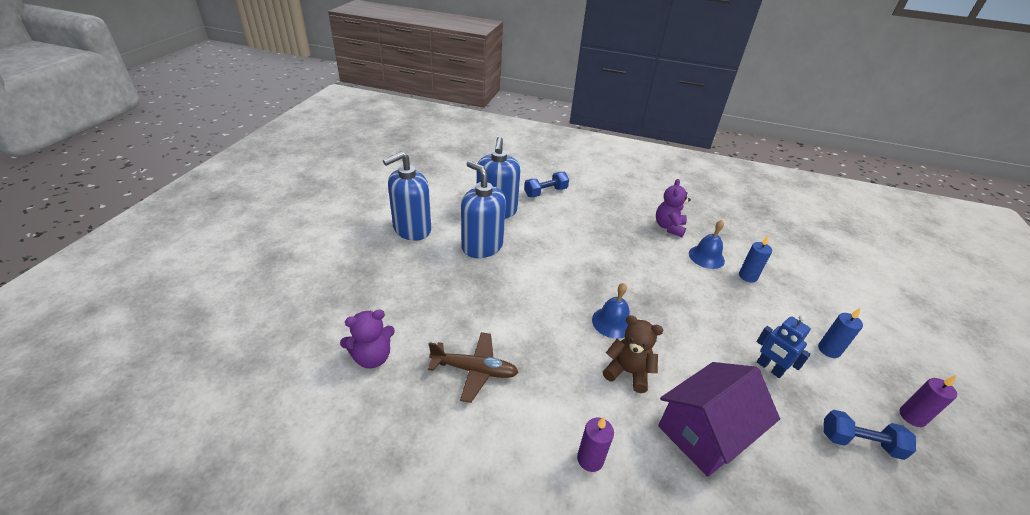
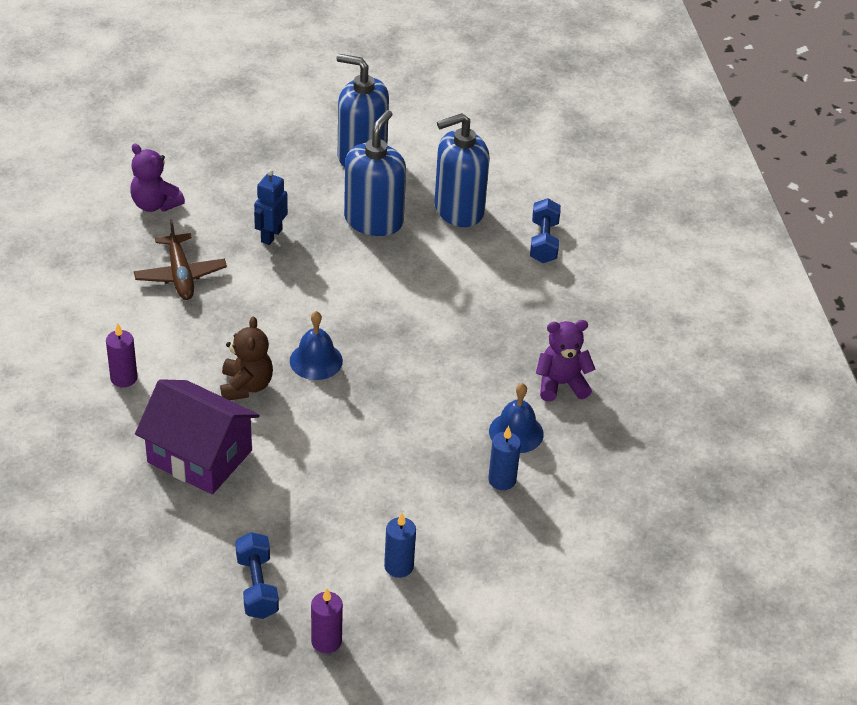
camera: 65 degrees right, 5 degrees up
blue dumbbell [524,172,569,197] -> blue dumbbell turned 60 degrees clockwise [530,198,561,263]
blue robot [757,315,811,378] -> blue robot moved to [254,170,288,245]

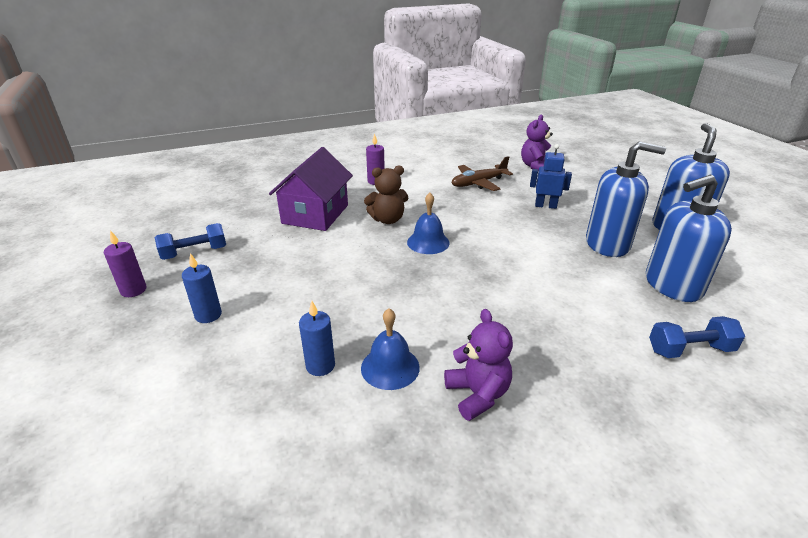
camera: 80 degrees right, 10 degrees down
blue soap dispenser [435,113,490,227] -> blue soap dispenser turned 75 degrees counterclockwise [646,175,732,302]

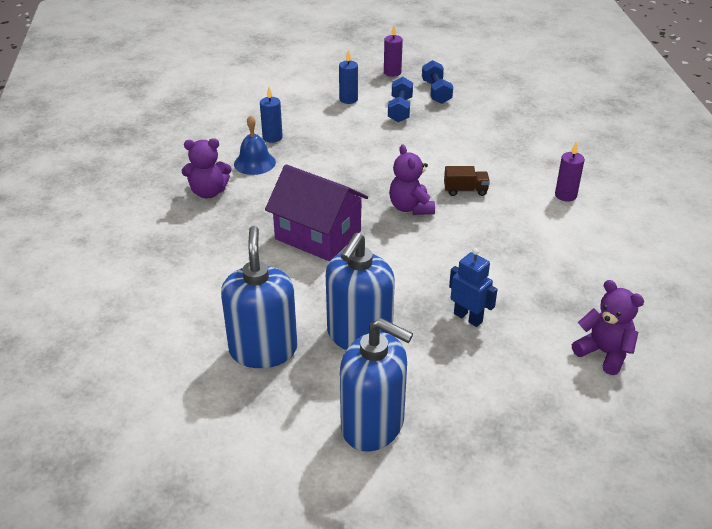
camera: 105 degrees right, 5 degrees up
purple house [269,147,353,231] -> purple house moved to [265,164,368,261]
brown teddy bear [364,166,408,224] -> brown truck [444,166,490,196]
blue bell [407,193,450,254] -> purple teddy bear [389,145,435,215]
brown plane [452,156,513,191] -> none
blue robot [530,144,572,209] -> blue robot turned 75 degrees counterclockwise [449,248,498,327]
blue dumbbell [649,316,745,358] -> blue dumbbell moved to [388,77,413,122]

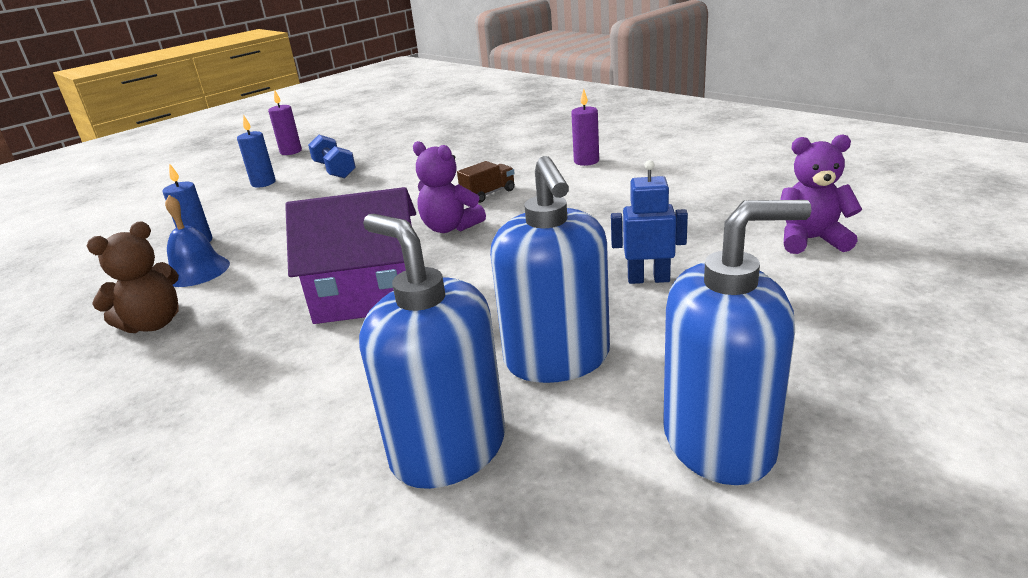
camera: 35 degrees left, 10 degrees down
purple teddy bear [182,138,232,198] -> brown teddy bear [87,221,179,333]
blue dumbbell [422,60,453,104] -> none

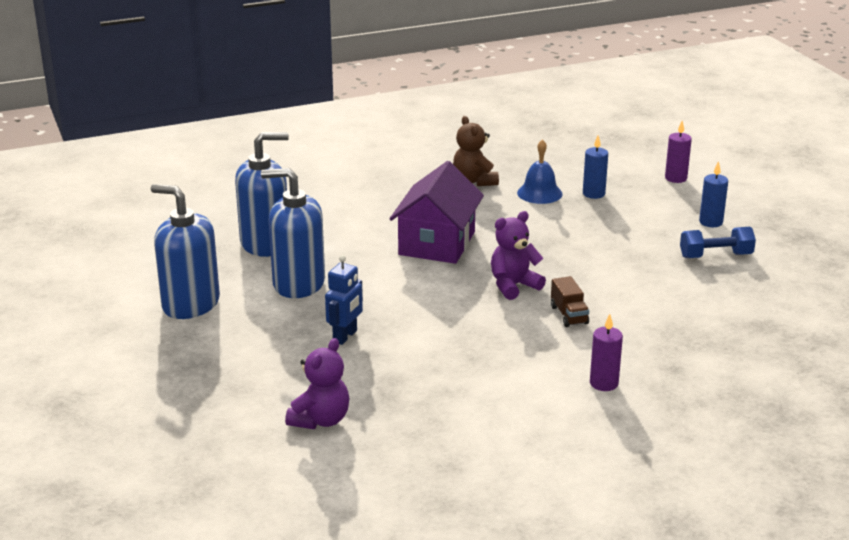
camera: 110 degrees right, 0 degrees up
purple candle [268,89,302,155] -> purple candle moved to [665,121,692,183]
blue soap dispenser [663,200,812,485] -> blue soap dispenser turned 105 degrees clockwise [151,184,220,319]

